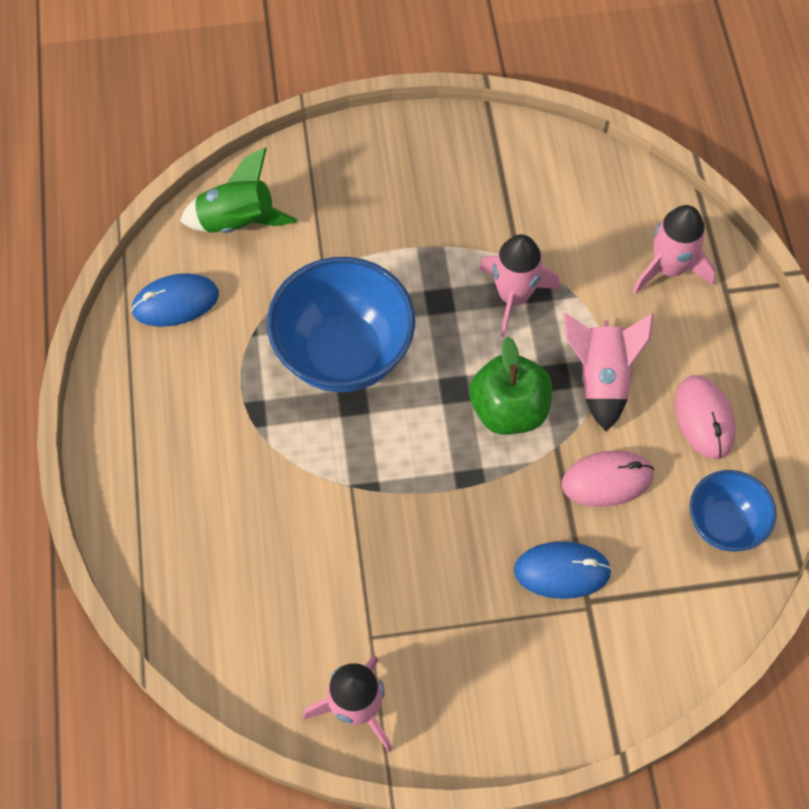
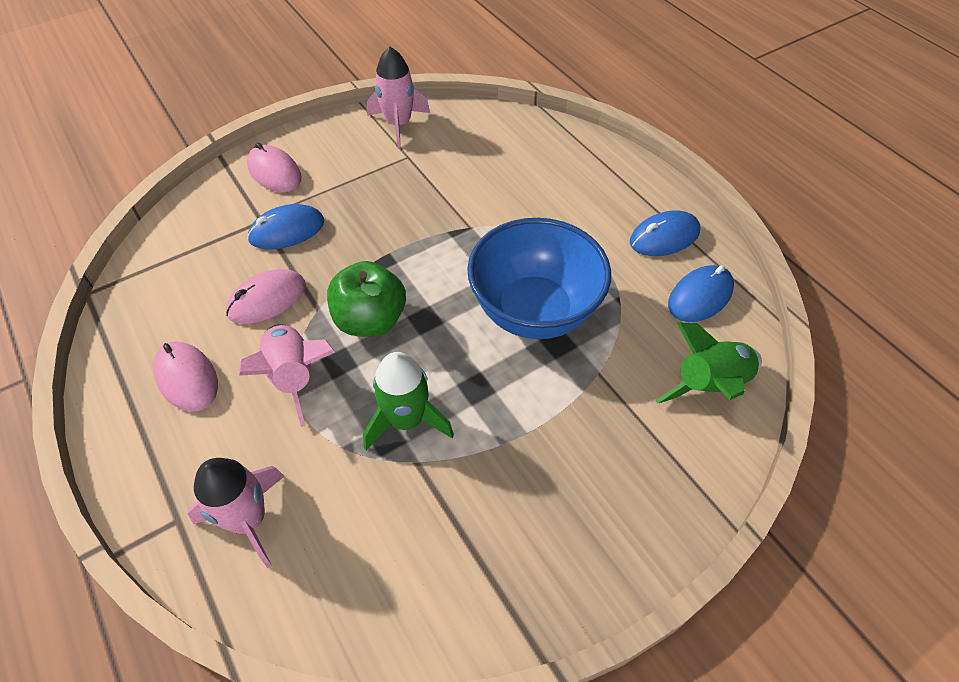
camera: 155 degrees right, 10 degrees down
pink rocket [479,234,559,337] -> green rocket [363,352,454,450]
blue bowl [690,470,777,551] -> none
none -> pink mouse [247,143,302,192]
none -> blue mouse [630,210,700,256]

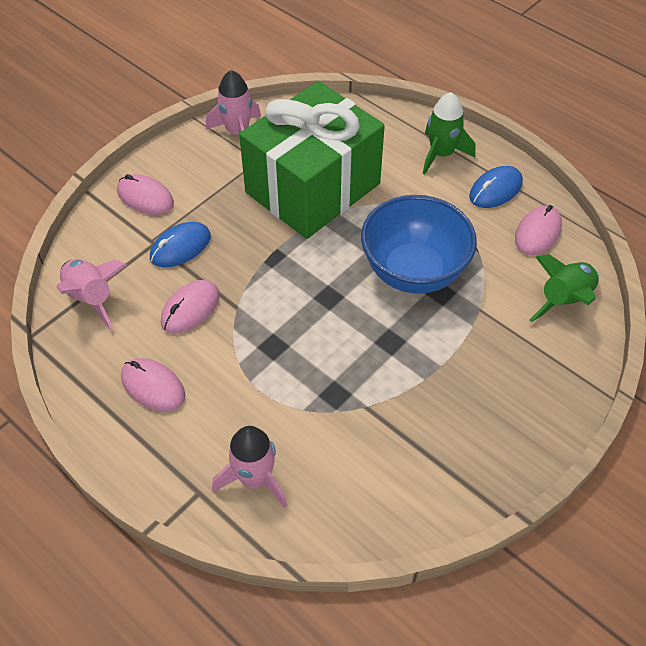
camera: 15 degrees left, 0 degrees up
pink rocket [239,324,335,427] -> pink rocket moved to [57,259,127,329]
green apple [327,261,406,337] -> none
green rocket [363,352,454,450] -> green rocket moved to [423,92,475,174]
blue mouse [668,265,734,322] -> pink mouse [515,205,562,255]
none -> green gift [239,81,385,239]

